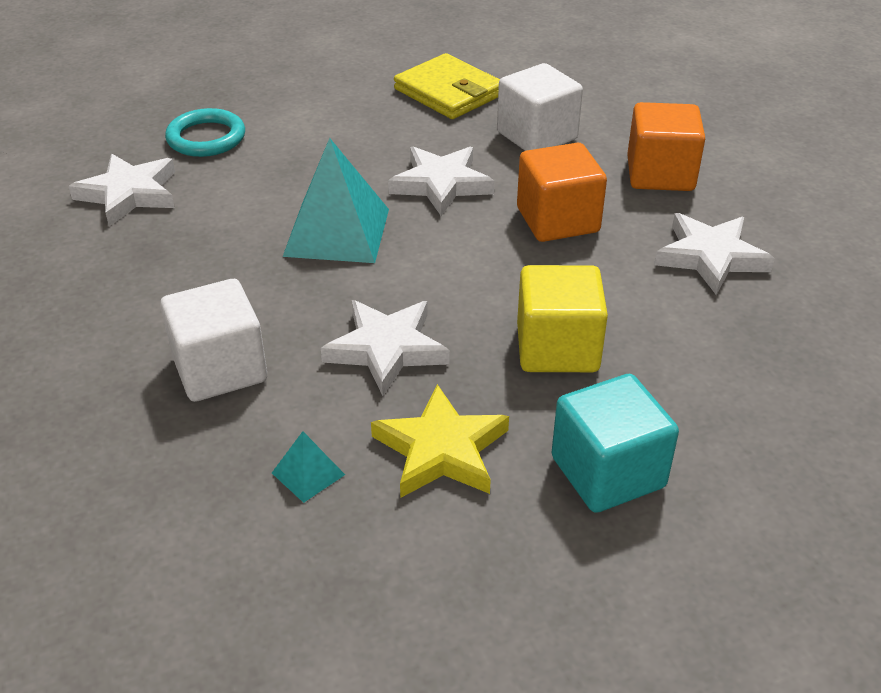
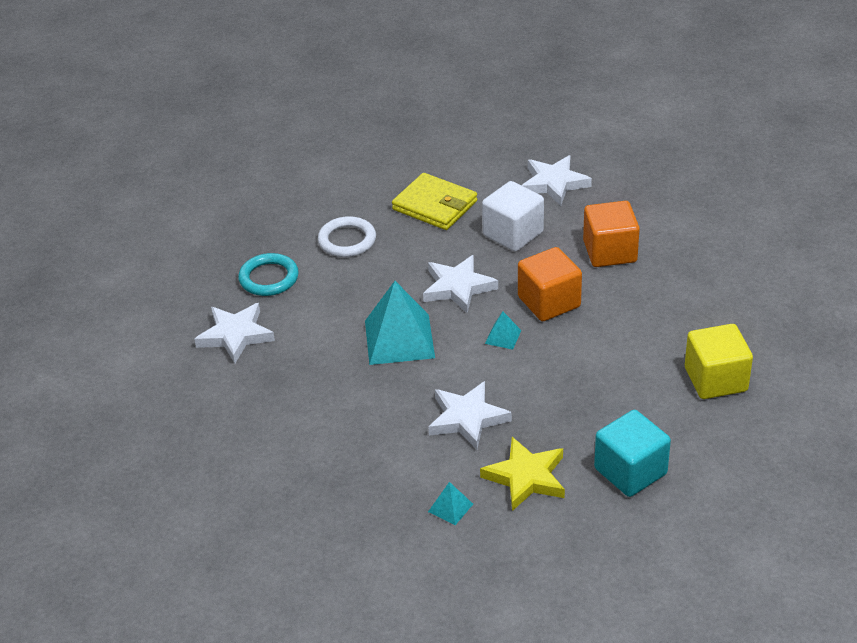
camera: 10 degrees left, 0 degrees up
white cube [160,279,267,402] -> none
yellow cube [517,265,608,372] -> yellow cube moved to [685,324,753,399]
white star [654,213,775,295] -> white star moved to [521,155,592,206]
none -> white ring [318,216,376,257]
none -> turquoise pyramid [485,312,521,350]

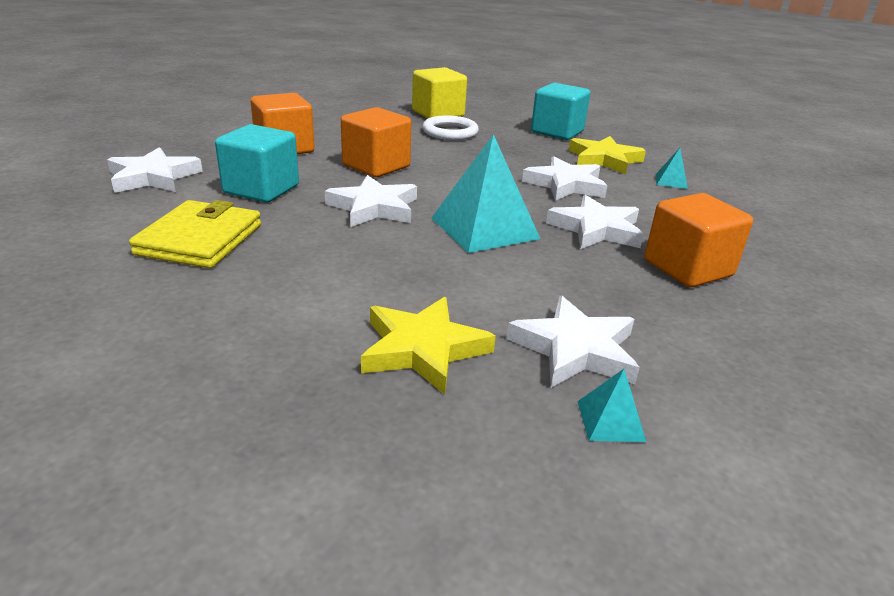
camera: 115 degrees left, 10 degrees down
turquoise ring [238,253,299,296] -> yellow star [361,297,496,394]
white ring [318,216,376,257] -> white ring moved to [422,115,479,140]
white cube [482,181,544,252] -> turquoise cube [215,124,299,203]
turquoise pyramid [485,312,521,350] -> turquoise pyramid moved to [577,369,646,442]
none -> white star [546,195,644,249]
none -> orange cube [645,193,753,287]

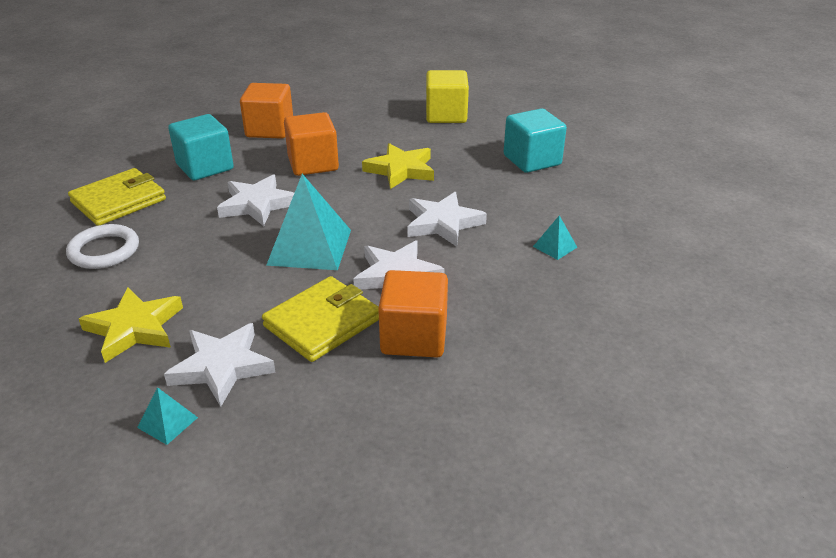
camera: 35 degrees right, 5 degrees up
white star [107,147,203,193] -> none
white ring [422,115,479,140] -> white ring moved to [66,224,139,269]
yellow star [569,136,646,174] -> yellow star moved to [362,143,434,189]
none -> yellow wallet [262,276,379,362]

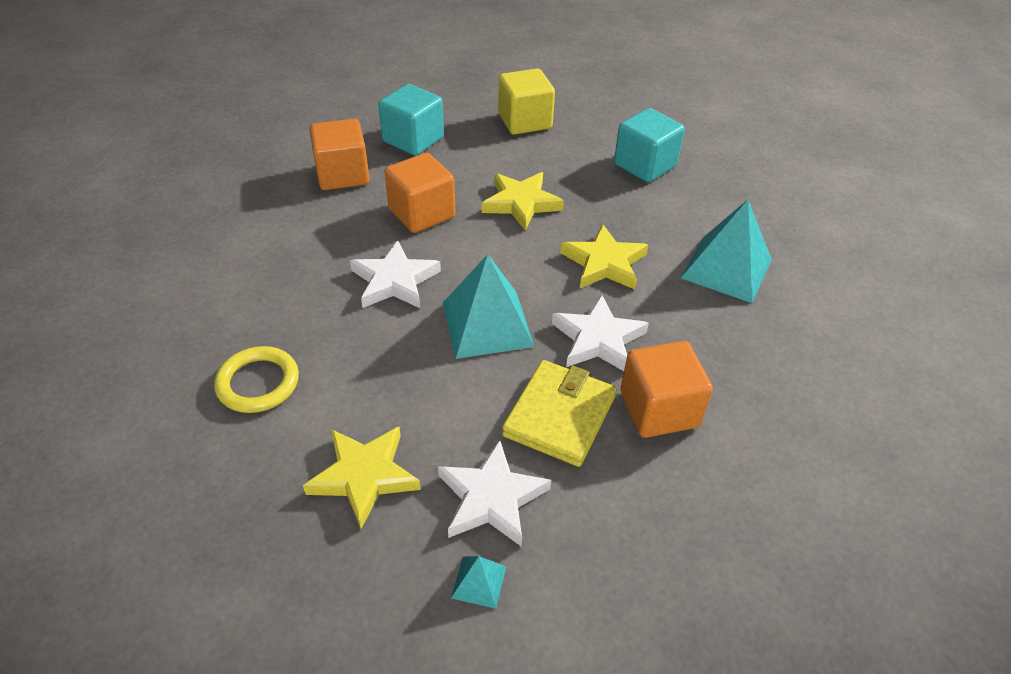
camera: 20 degrees left, 10 degrees up
white ring [66,224,139,269] -> yellow ring [214,346,299,413]
yellow wallet [68,168,166,226] -> none
turquoise cube [168,114,234,180] -> turquoise cube moved to [378,84,444,156]
white star [407,192,487,247] -> yellow star [560,224,648,289]
turquoise pyramid [533,215,577,260] -> turquoise pyramid [681,200,772,303], size x2.23

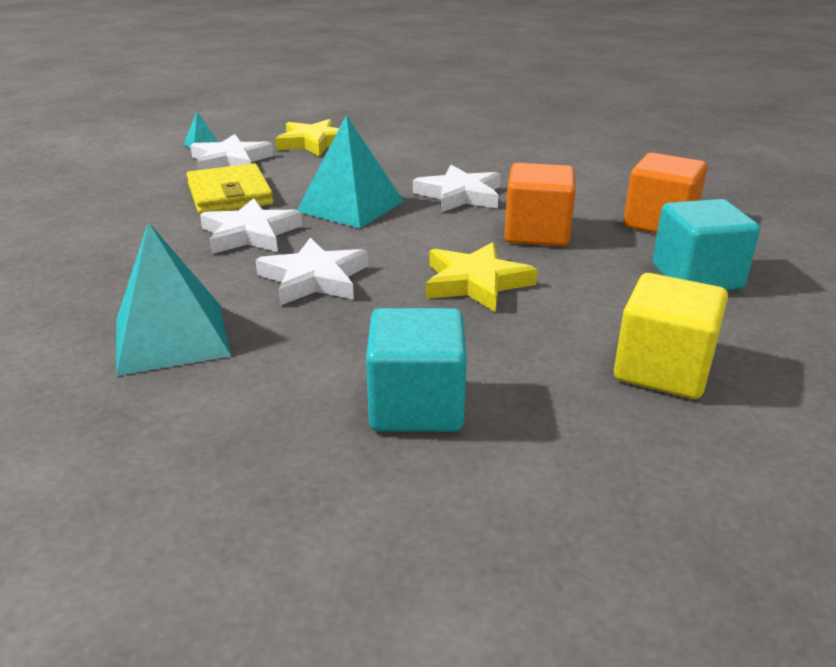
camera: 135 degrees right, 15 degrees down
yellow ring [214,346,299,413] -> none
yellow star [560,224,648,289] -> white star [255,238,368,306]
orange cube [621,341,713,438] -> none

